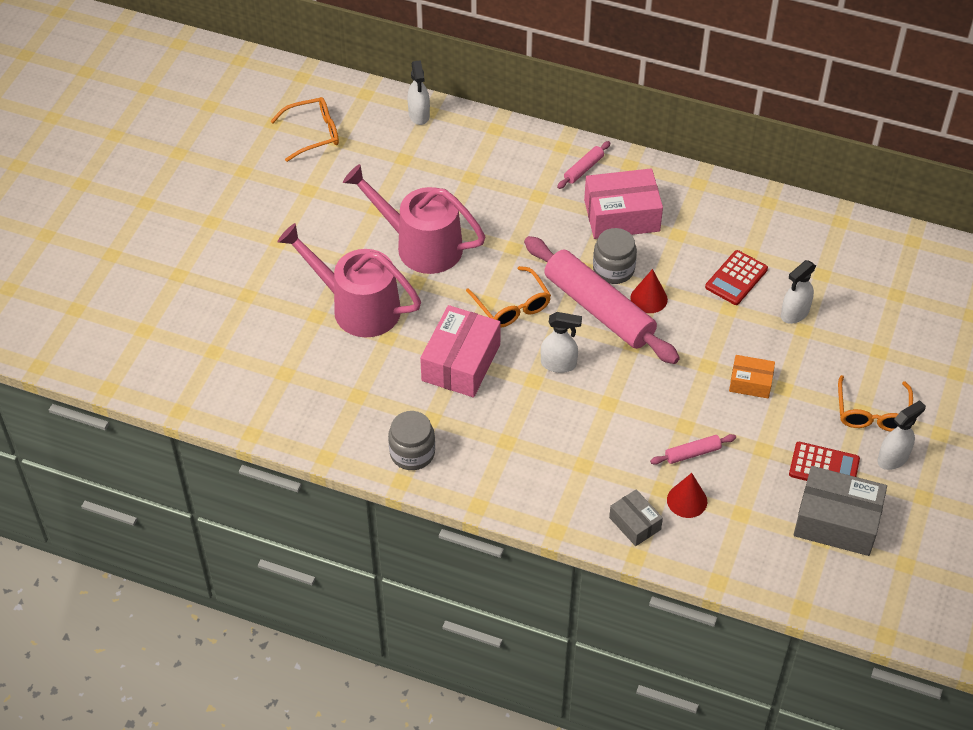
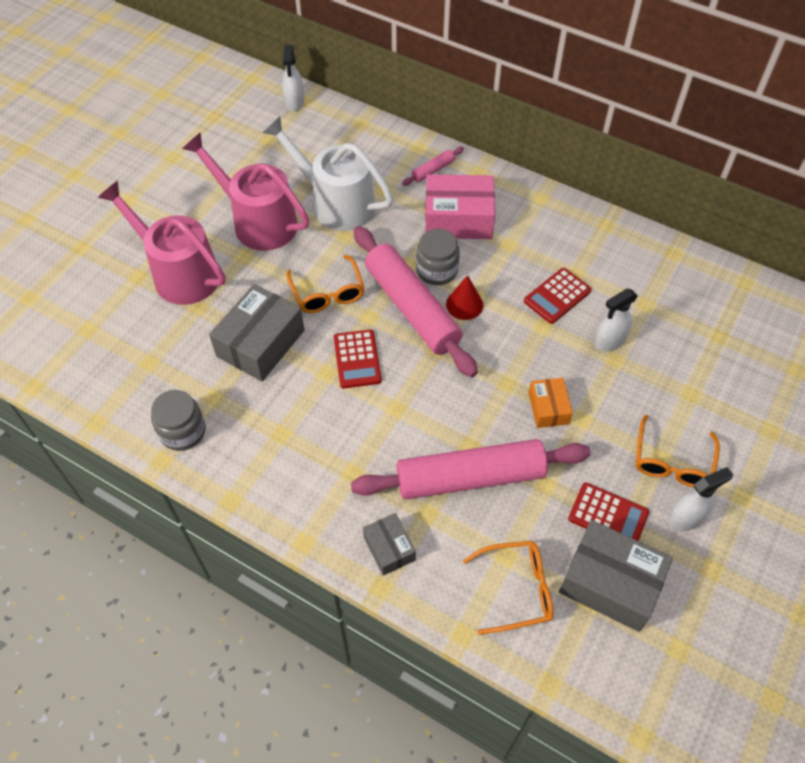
camera: 10 degrees right, 5 degrees up
orange glasses [270,97,339,162] -> orange glasses moved to [463,541,554,635]
pink box [420,305,501,397] -> grey box [209,284,304,381]
white spray bottle [541,312,582,373] -> red calculator [334,330,382,388]
pink rolling pin [650,434,736,465] -> pink rolling pin [351,439,591,499], size x2.43
red cone [667,473,707,518] -> none
orange box [729,355,775,398] -> orange box turned 60 degrees clockwise [528,378,573,428]
none -> white watering can [262,116,393,231]

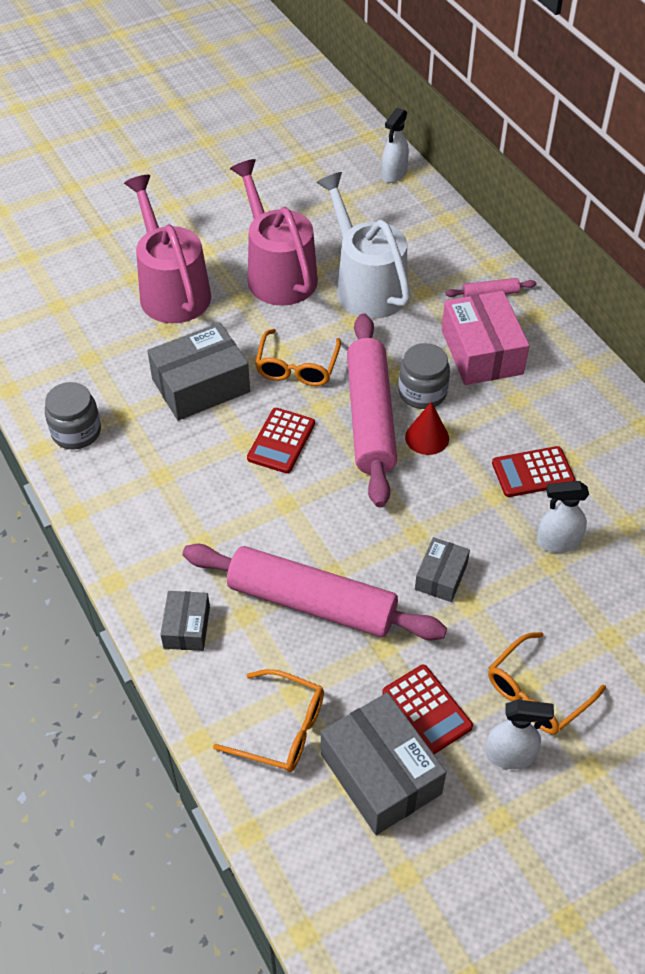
camera: 30 degrees right, 5 degrees down
pink box [425,174,495,239] -> pink box turned 45 degrees clockwise [441,291,530,385]
orange box [528,378,573,428] -> grey box [415,537,470,602]

